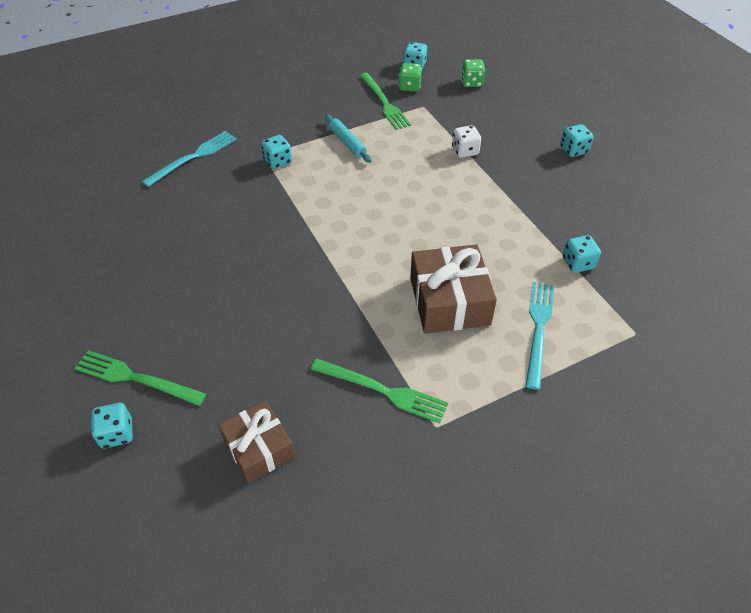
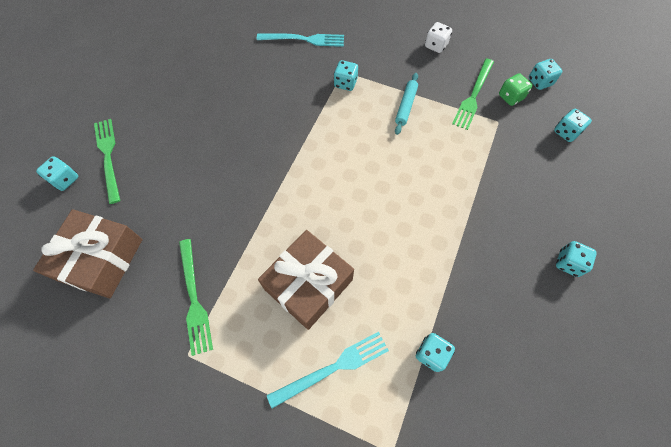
camera: 50 degrees right, 15 degrees up
brown gift [219,400,295,483] -> brown gift [33,209,143,298], size x1.52
white dice [452,125,481,158] -> white dice moved to [425,22,452,53]
green dice [461,59,485,87] -> turquoise dice [554,109,592,142]

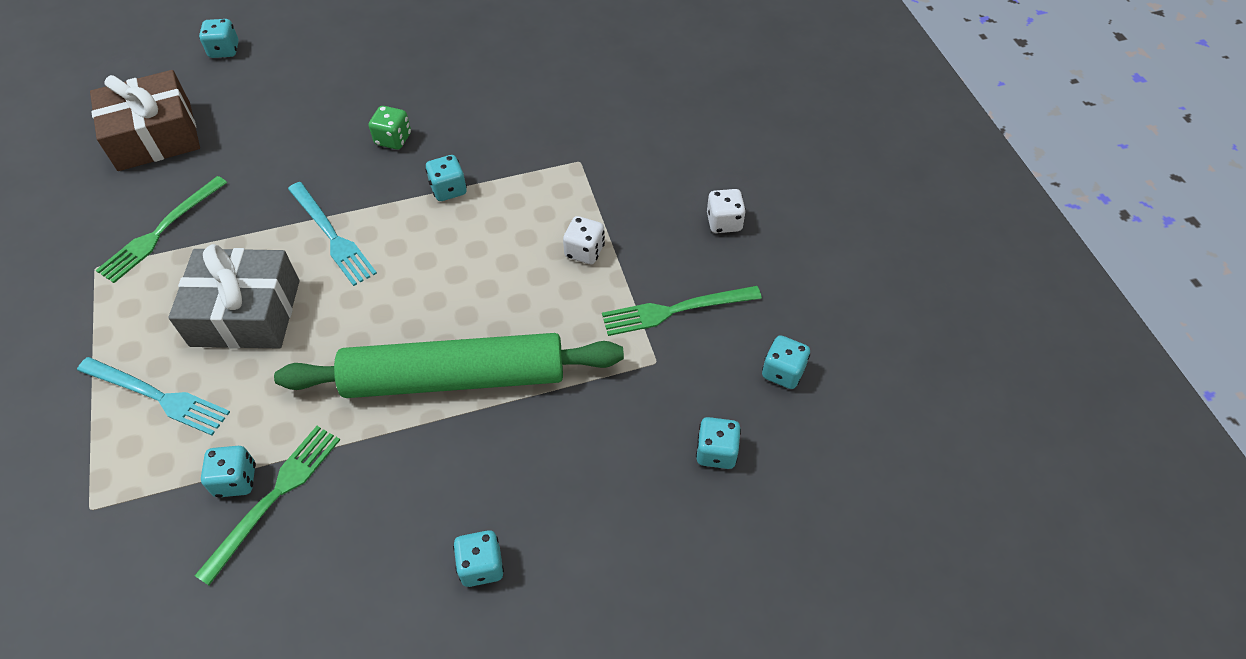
camera: 50 degrees right, 10 degrees down
green fork [94,119,120,204] -> green fork moved to [195,426,340,585]
turquoise fork [257,33,344,47] -> turquoise fork moved to [288,182,377,286]
brown gift [258,230,354,330] -> grey gift [168,244,299,349]
turquoise dice [334,60,358,91] -> turquoise dice moved to [425,155,467,201]
turquoise rolling pin [395,73,418,135] -> white dice [563,216,605,264]
green dice [499,73,532,106] -> green dice moved to [369,106,411,150]
none -> green rolling pin [274,333,624,398]

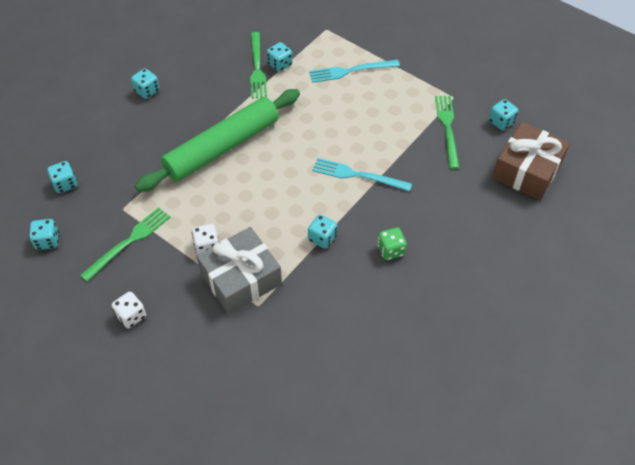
camera: 145 degrees right, 0 degrees up
grey gift [168,244,299,349] -> grey gift moved to [196,227,282,314]
turquoise dice [199,19,239,58] -> turquoise dice moved to [489,99,518,130]

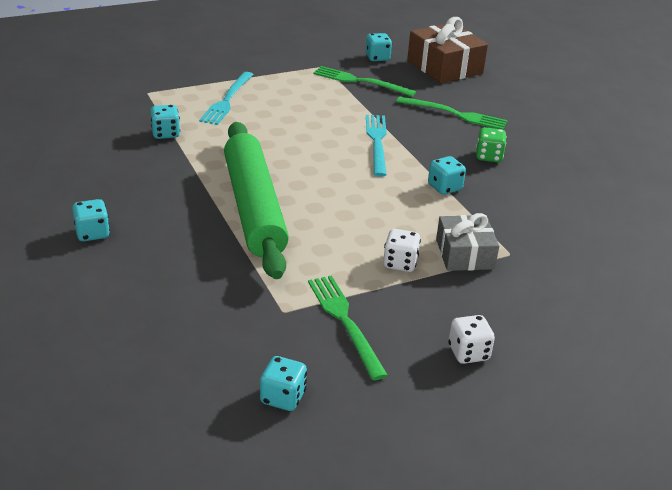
camera: 65 degrees left, 20 degrees down
turquoise dice [47,161,77,193] -> none
grey gift [196,227,282,314] -> grey gift [436,213,499,271], size x0.66
green fork [250,32,267,99] -> green fork moved to [396,97,508,130]
turquoise fork [312,158,412,192] -> turquoise fork turned 135 degrees clockwise [366,115,387,177]

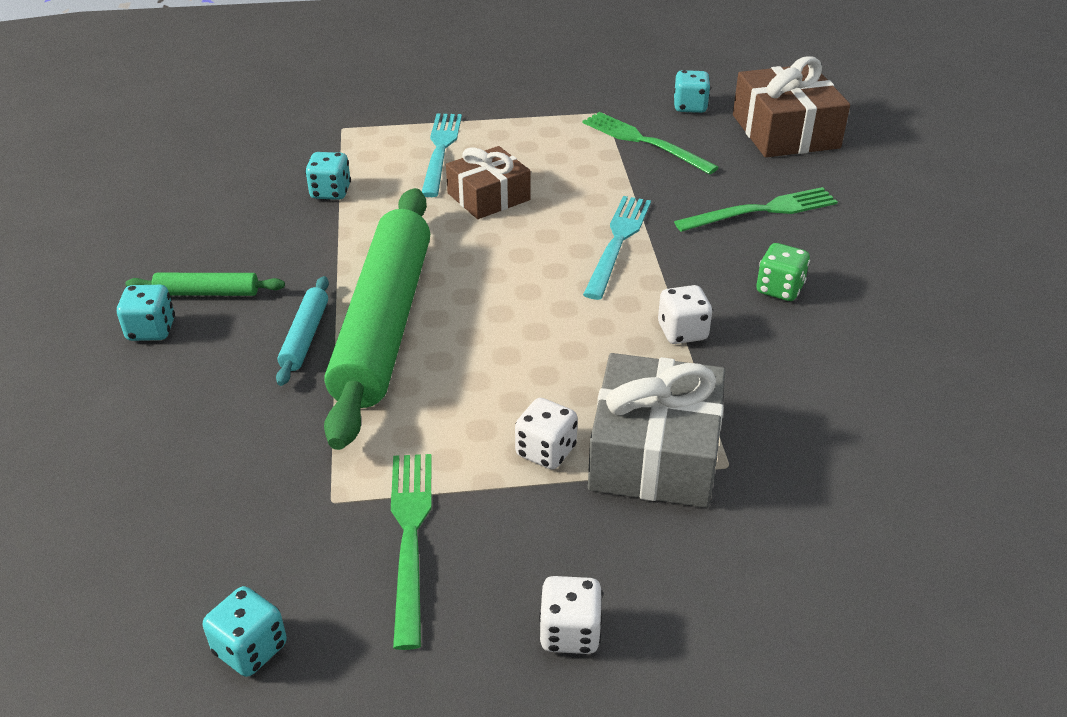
camera: 20 degrees right, 5 degrees up
turquoise fork [199,72,254,125] -> turquoise fork turned 150 degrees clockwise [422,113,462,197]
green fork [396,97,508,130] -> green fork turned 60 degrees counterclockwise [674,187,838,232]
turquoise dice [428,156,466,195] -> white dice [658,285,713,344]
grey gift [436,213,499,271] -> grey gift [588,353,726,508], size x1.52
none -> green rolling pin [125,273,285,296]
none -> turquoise rolling pin [276,276,329,386]
none -> brown gift [446,146,531,219]

